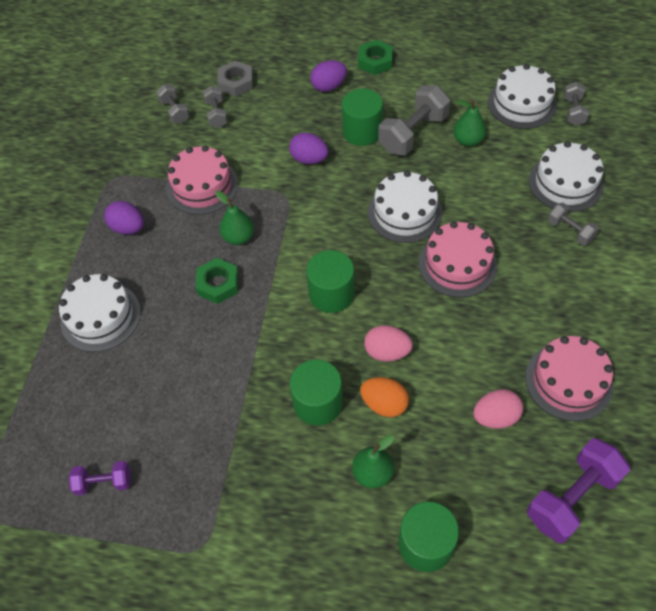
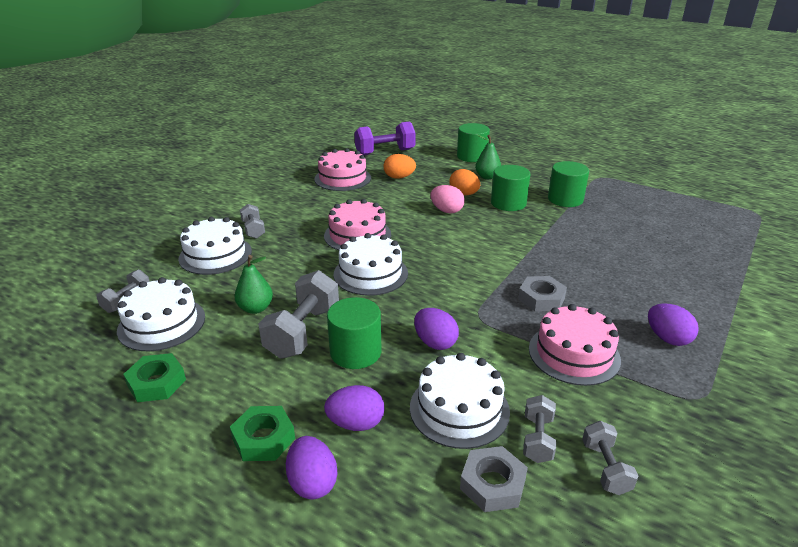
camera: 160 degrees left, 25 degrees down
white cake [59,274,141,352] -> white cake moved to [410,353,510,449]
purple dumbbell [69,461,131,495] -> none
green nut [195,258,239,304] -> green nut moved to [123,353,186,402]
green pear [216,191,254,245] -> grey nut [518,276,567,312]
green cylinder [306,250,355,313] -> green cylinder moved to [548,161,589,207]
grey dumbbell [378,85,450,155] -> grey dumbbell turned 45 degrees counterclockwise [258,270,339,359]
pink egg [473,389,523,429] -> orange egg [384,154,416,179]
none -> purple egg [286,436,337,500]

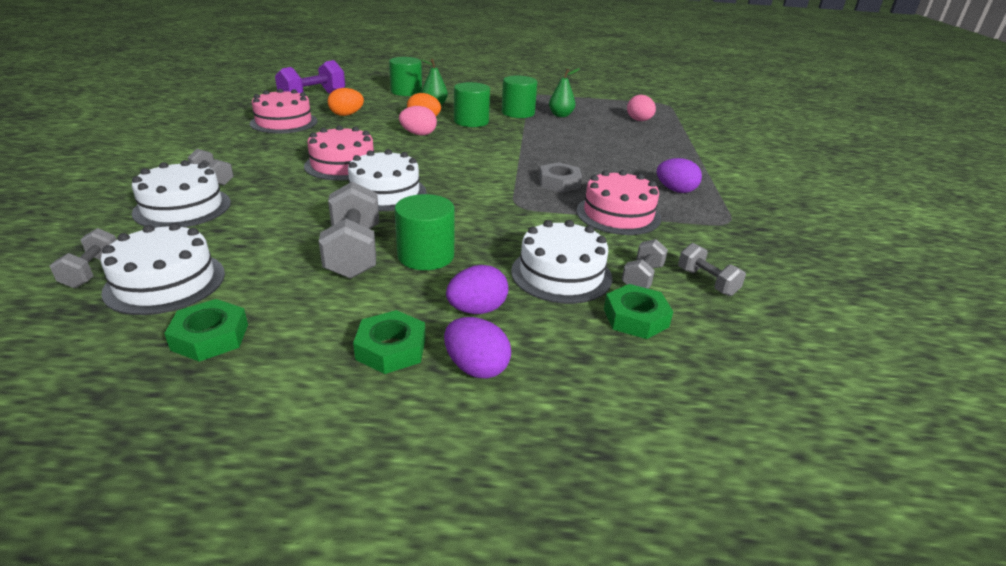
camera: 30 degrees left, 0 degrees up
green pear [235,255,273,314] -> green pear moved to [549,68,580,117]
purple egg [414,308,459,350] -> none
grey nut [460,446,528,512] -> green nut [604,284,673,339]
grey dumbbell [523,395,556,463] -> grey dumbbell turned 45 degrees clockwise [622,239,668,289]
none -> pink egg [627,95,656,121]

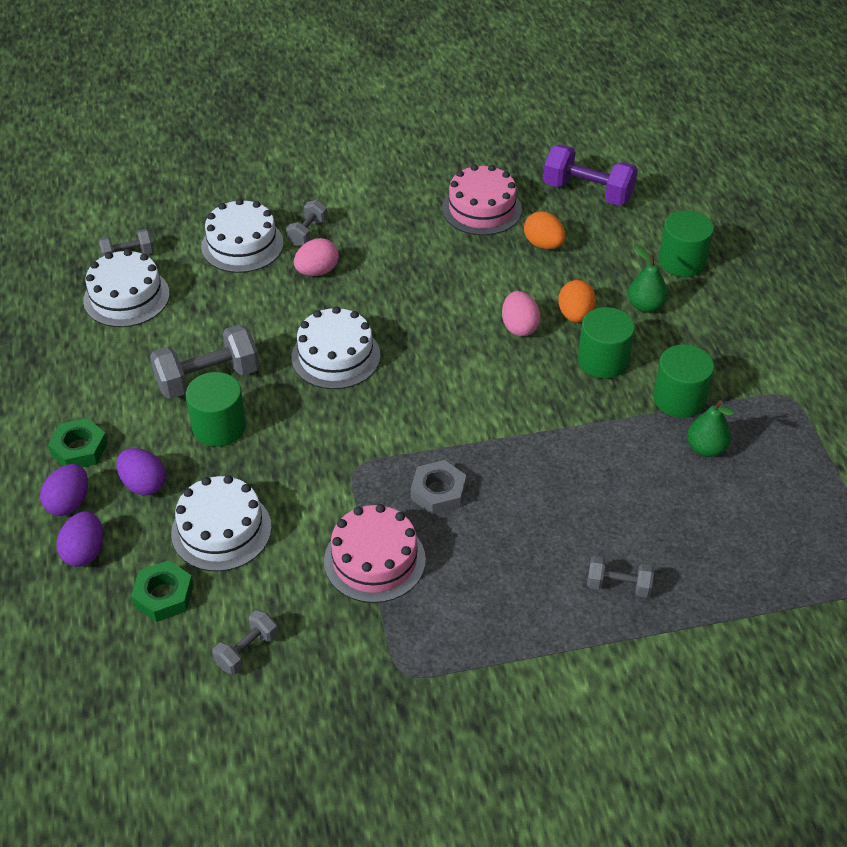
camera: 75 degrees right, 15 degrees up
green nut [164,299,248,362] -> none
pink cake [304,125,374,181] -> none
grey dumbbell [622,239,668,289] -> grey dumbbell moved to [587,556,654,598]
pink egg [627,95,656,121] -> pink egg moved to [294,238,339,276]
purple egg [657,158,702,193] -> purple egg moved to [57,511,103,567]

